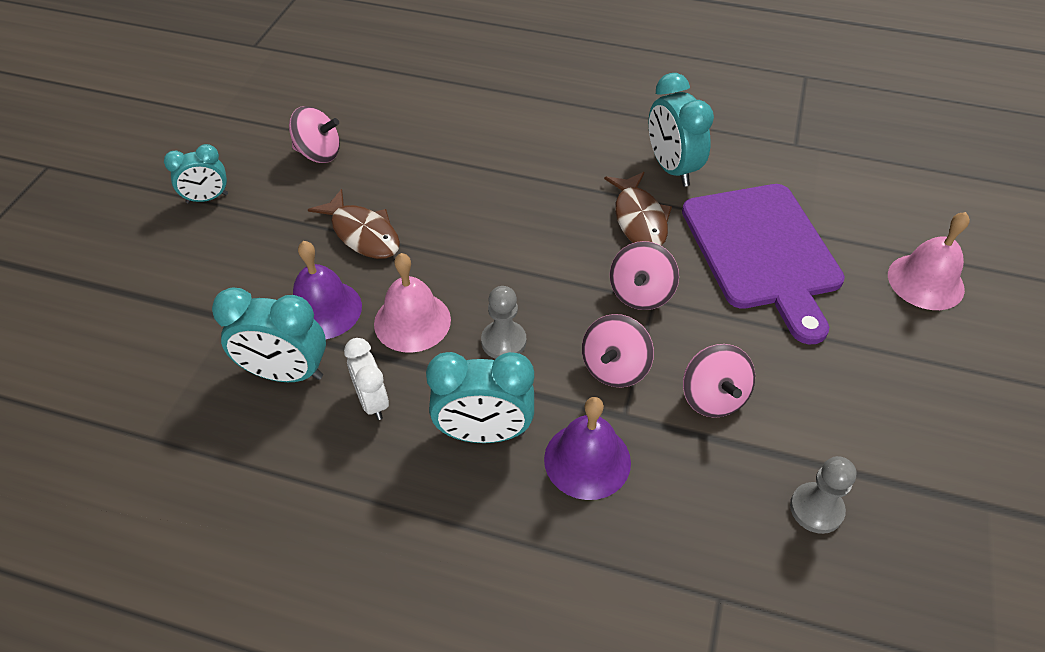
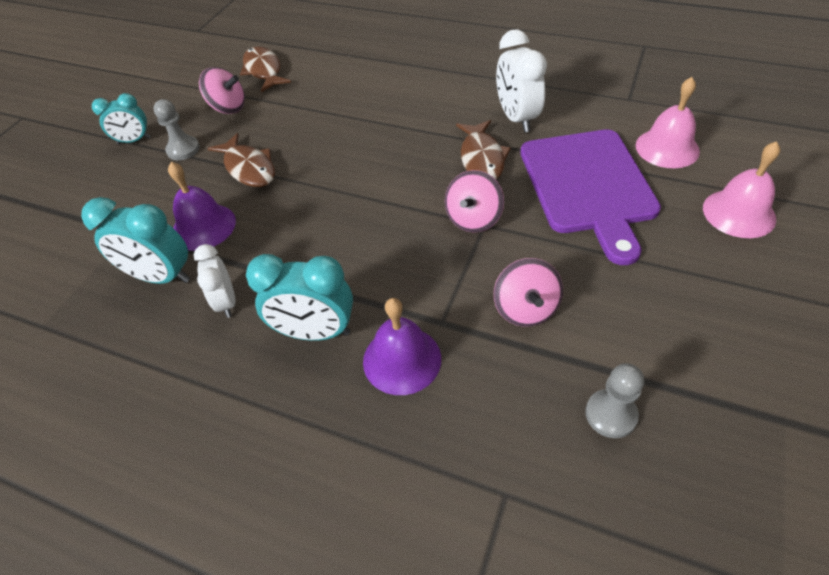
camera: 10 degrees right, 0 degrees up
pink bell [374,253,451,353] -> pink bell moved to [636,77,700,168]
grey pawn [481,286,526,359] -> grey pawn moved to [153,99,200,160]
pink spinning top [582,314,654,387] -> none
turquoise clock [648,73,714,187] -> white clock [496,30,547,132]
none -> brown fish [240,46,291,92]

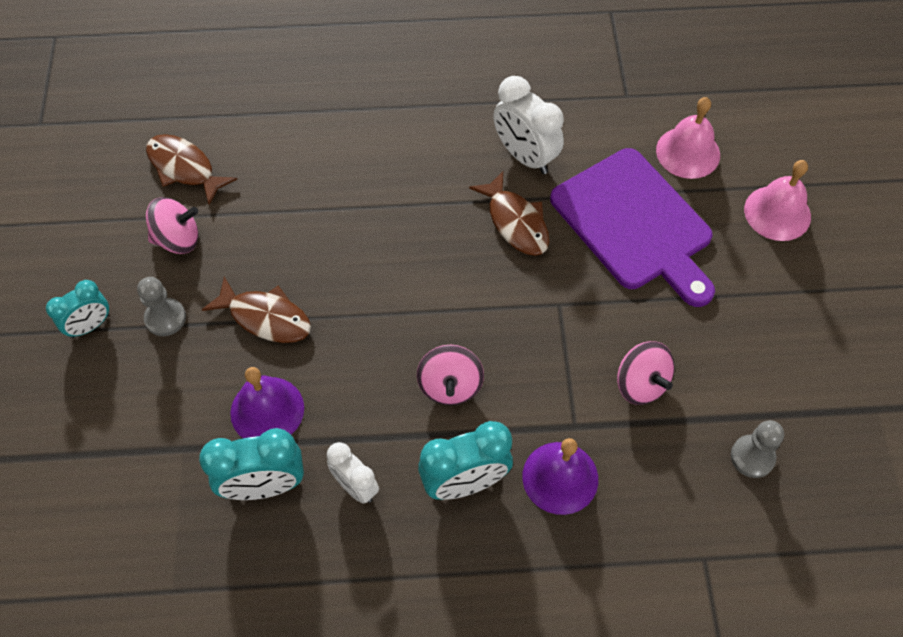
camera: 30 degrees left, 10 degrees up
pink spinning top [445,170,504,232] -> pink spinning top moved to [417,345,484,405]

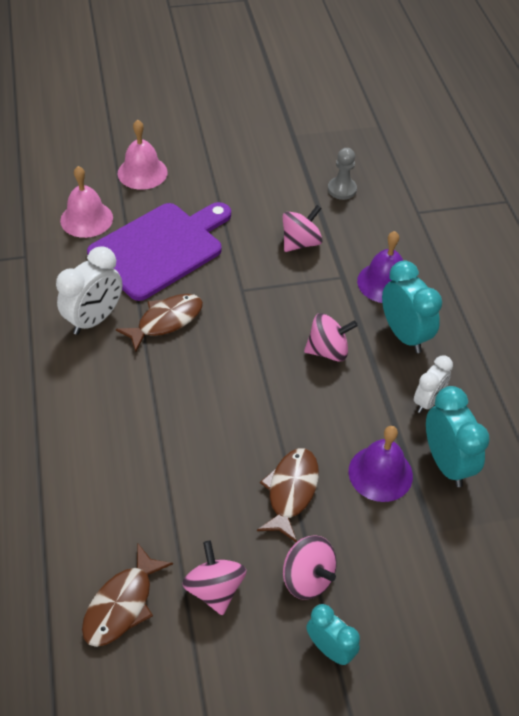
camera: 100 degrees left, 10 degrees down
grey pawn [137,277,186,336] -> pink spinning top [283,535,337,600]

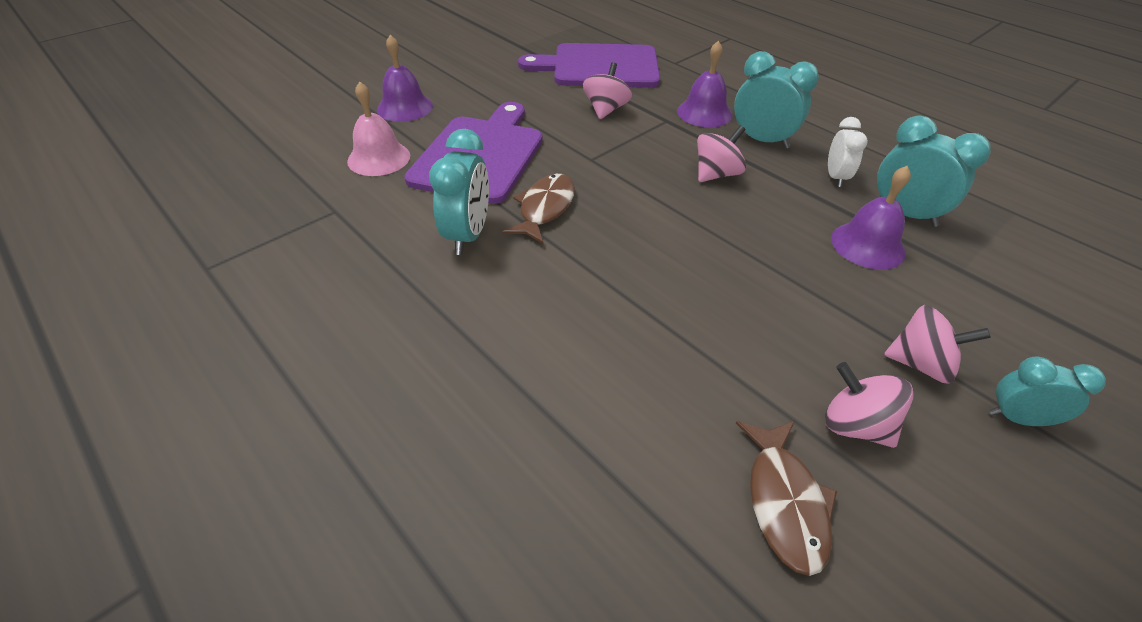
camera: 30 degrees left, 5 degrees down
white clock [56,246,122,335] -> turquoise clock [429,129,489,255]
pink bell [118,120,168,190] -> purple bell [377,35,433,122]
brown fish [257,448,319,542] -> none
grey pawn [328,148,357,200] -> purple cutting board [518,43,660,88]

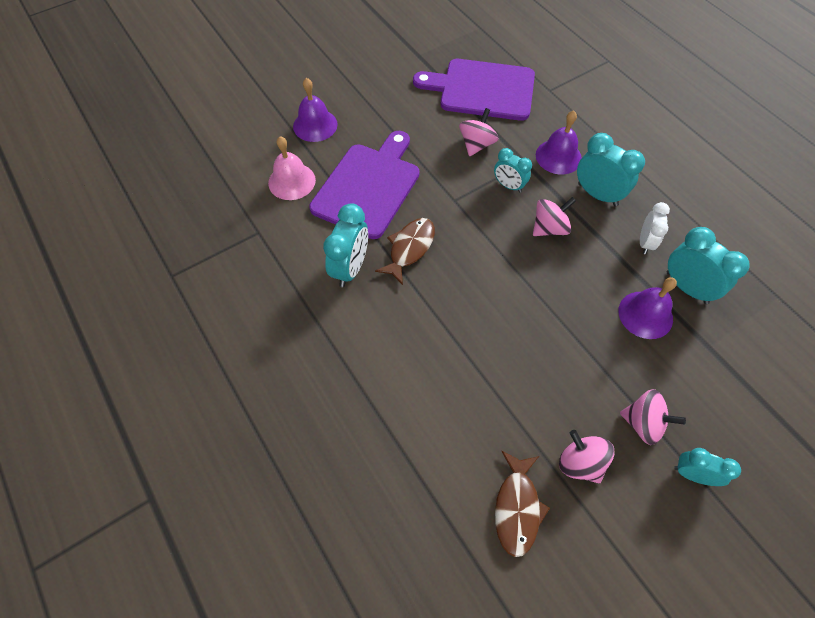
camera: 10 degrees right, 15 degrees up
none -> turquoise clock [494,148,532,193]

